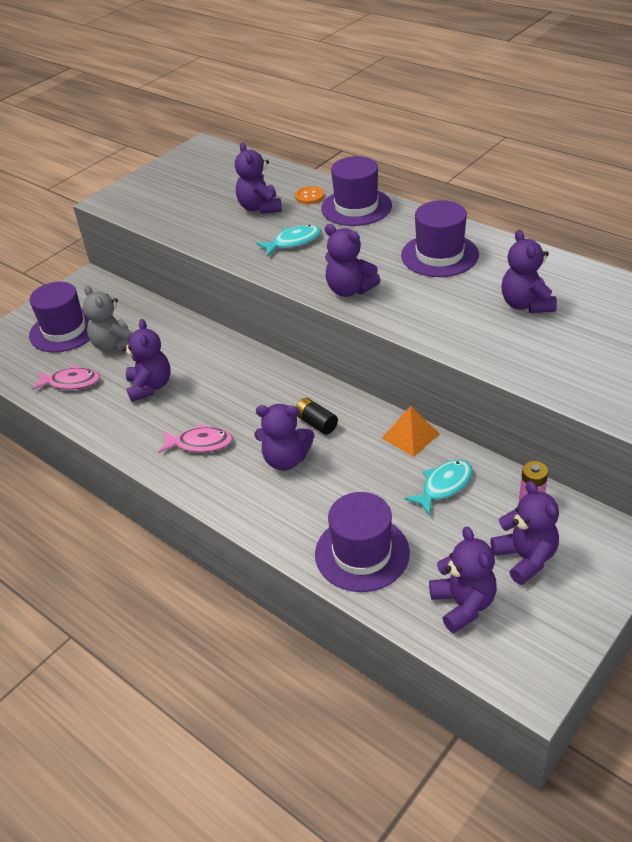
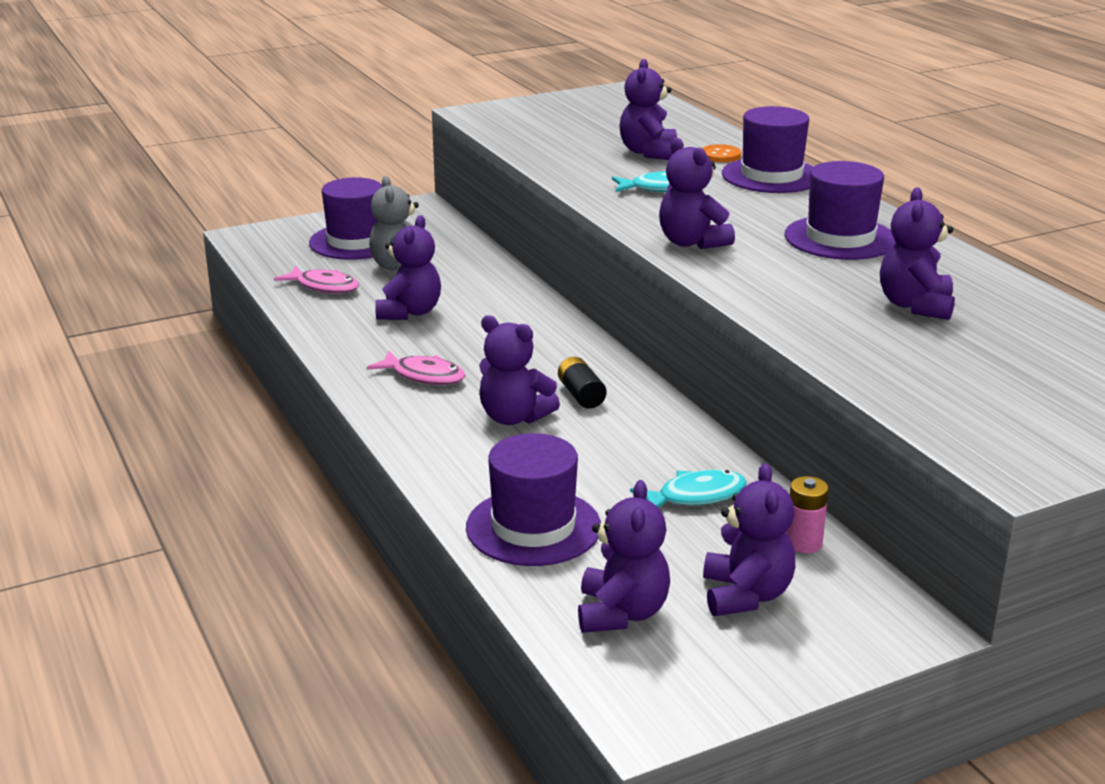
camera: 20 degrees right, 15 degrees down
orange pyramid [382,406,439,457] -> none

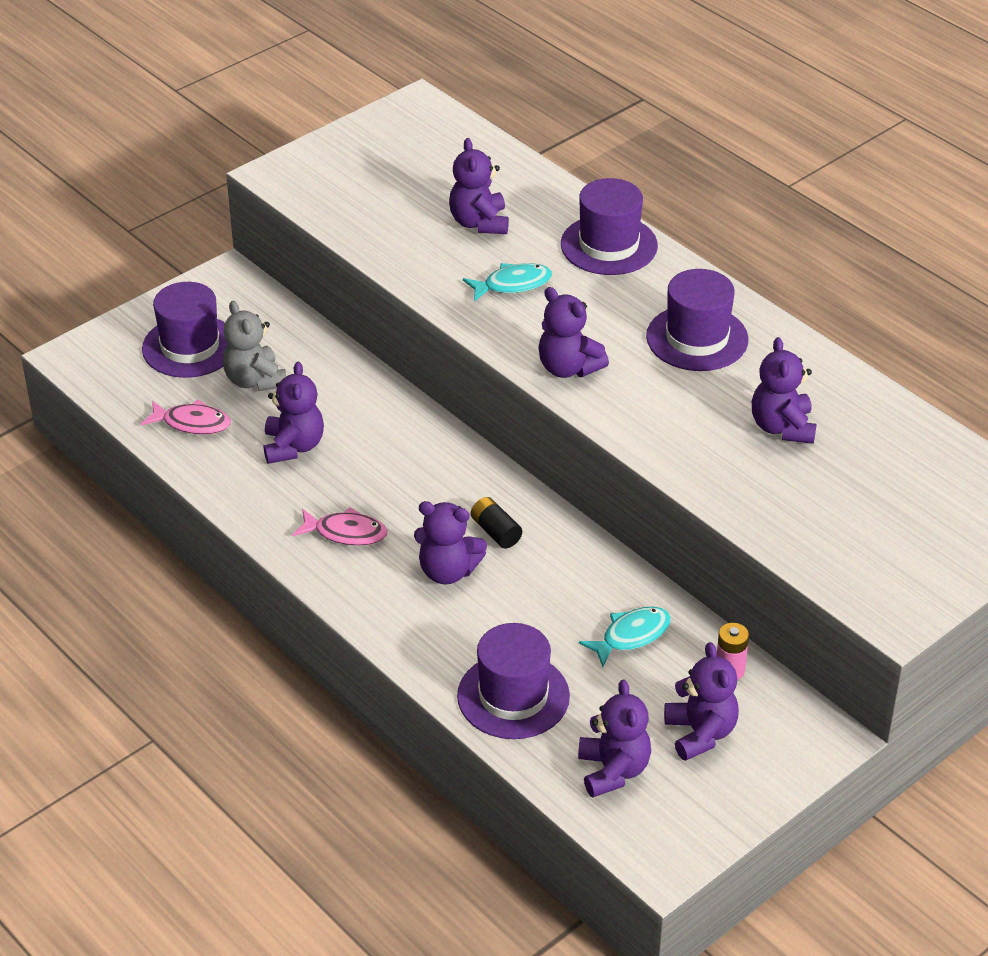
camera: 15 degrees left, 15 degrees up
orange button [702,144,741,162] -> none

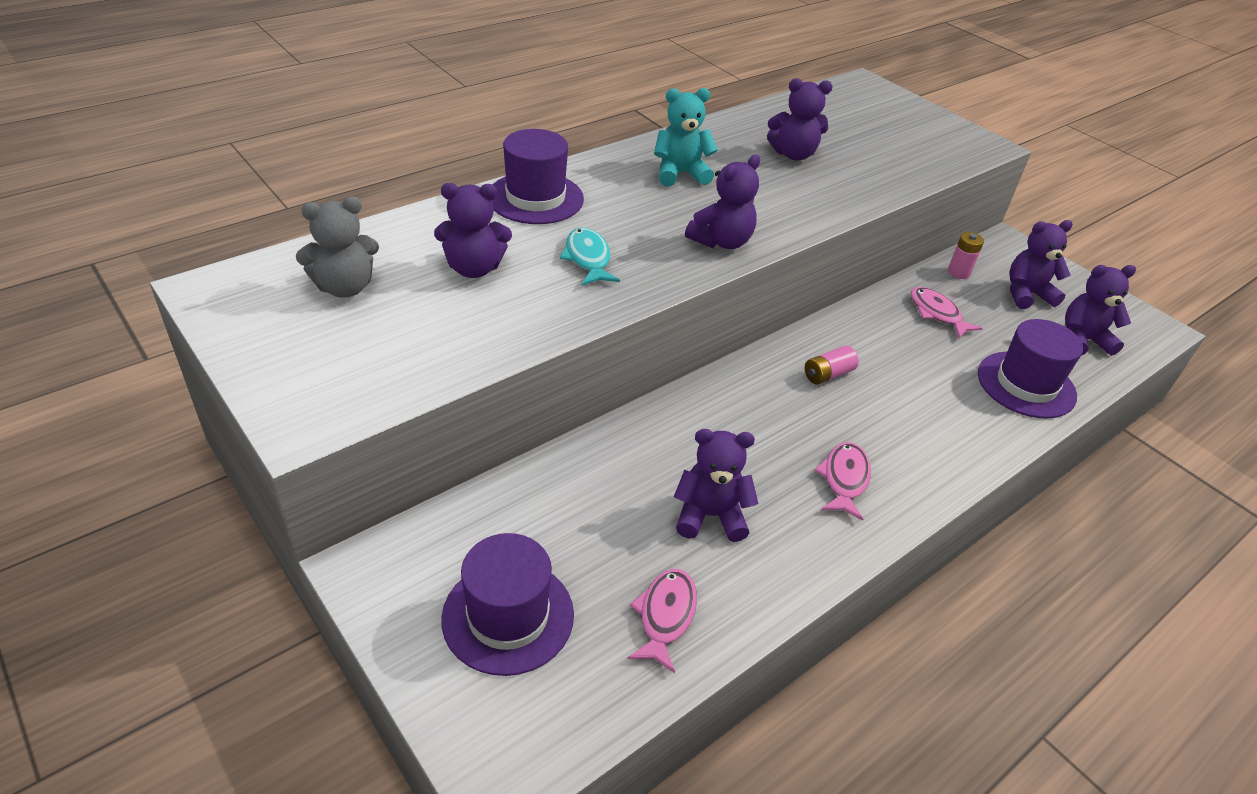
camera: 90 degrees left, 0 degrees up
grey teddy bear [223,301,286,391] -> grey teddy bear moved to [296,197,379,298]
purple teddy bear [414,501,487,584] -> none
black battery [471,497,522,548] -> pink battery [805,346,859,384]
turquoise fish [579,607,671,667] -> pink fish [911,287,983,339]
purple hat [646,269,749,371] -> turquoise teddy bear [654,88,718,186]

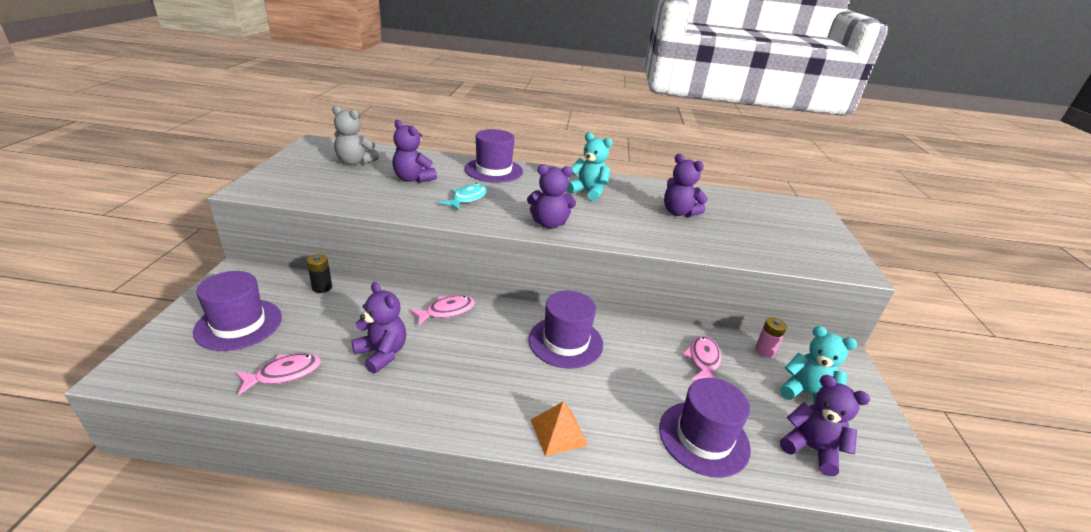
camera: 45 degrees right, 10 degrees down
pink battery [805,346,859,384] -> purple hat [529,291,603,369]
pink fish [814,442,871,521] -> pink fish moved to [409,295,475,326]
purple teddy bear [1010,220,1073,309] -> turquoise teddy bear [780,326,857,404]
none -> black battery [307,254,332,293]
none -> orange pyramid [531,401,588,456]

